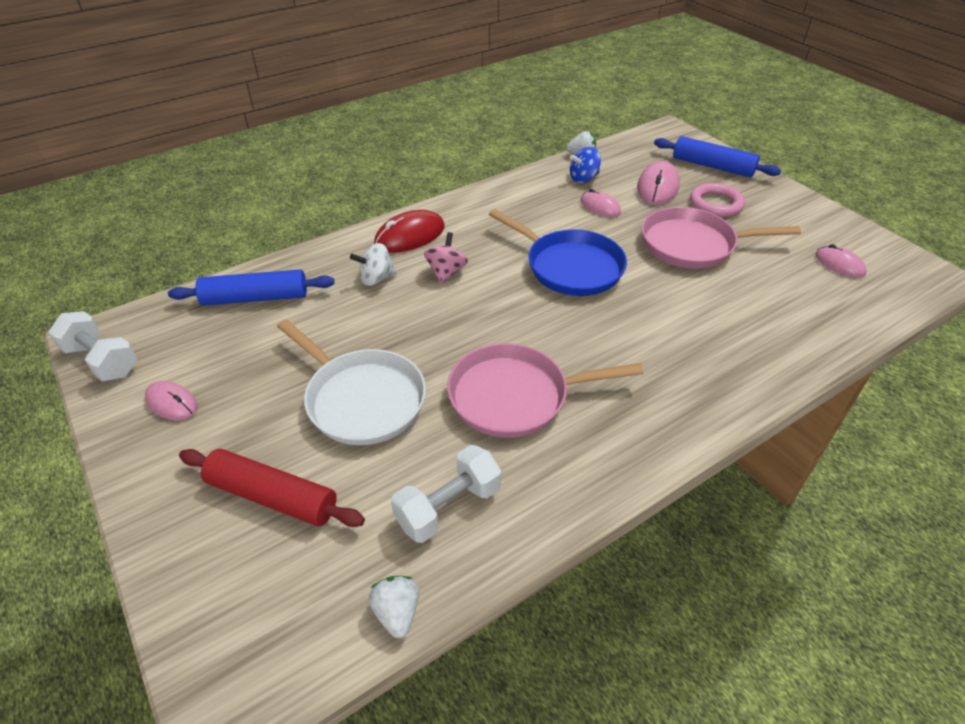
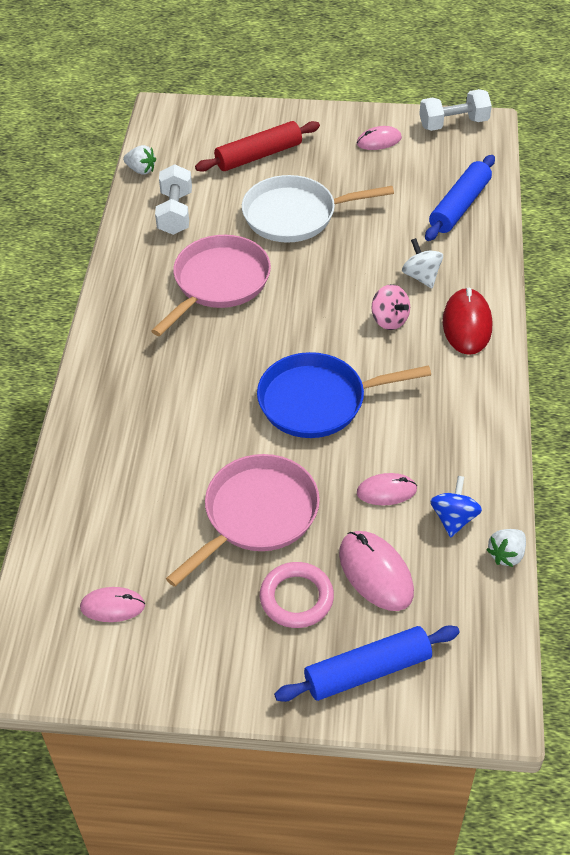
camera: 130 degrees right, 5 degrees up
white spinning top [350,243,397,286] -> white spinning top turned 45 degrees counterclockwise [402,238,443,288]

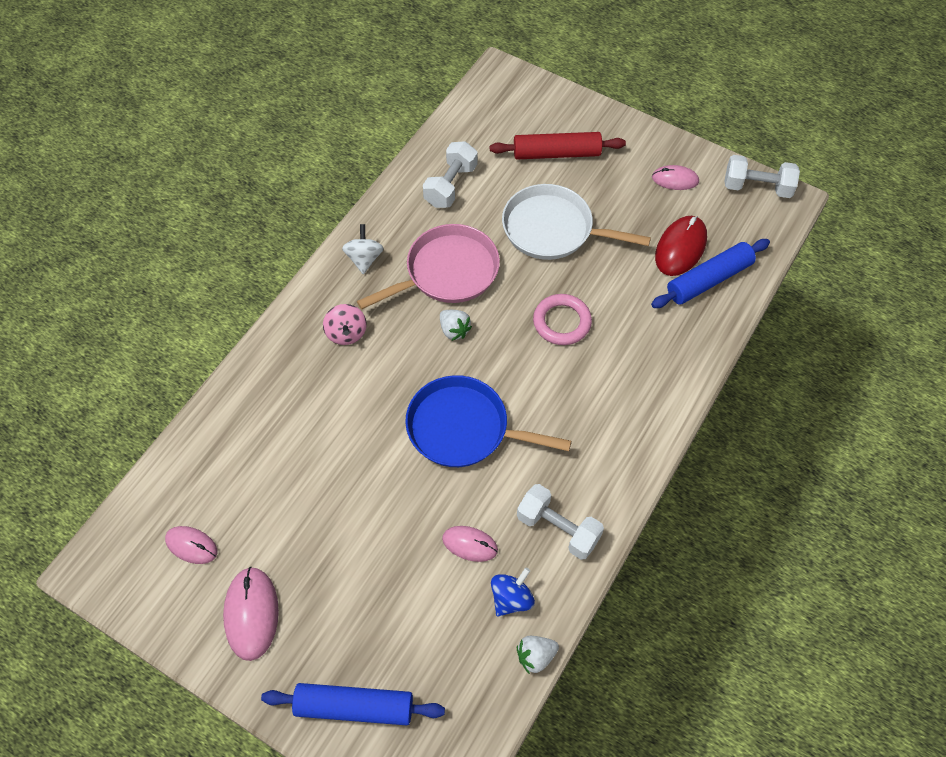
camera: 25 degrees right, 10 degrees up
white strawberry [123,145,156,175] -> white strawberry moved to [440,310,472,341]
pink pan [166,454,320,587] -> none
pink ring [260,562,334,628] -> pink ring moved to [533,294,592,345]
pink mouse [339,531,414,611] -> pink mouse moved to [223,567,279,661]
pink spinning top [372,284,410,330] -> pink spinning top moved to [323,304,367,345]
white spinning top [402,238,443,288] -> white spinning top moved to [342,224,384,274]
red mouse [443,288,492,355] -> red mouse moved to [655,216,707,276]
none -> white dumbbell [517,484,604,560]

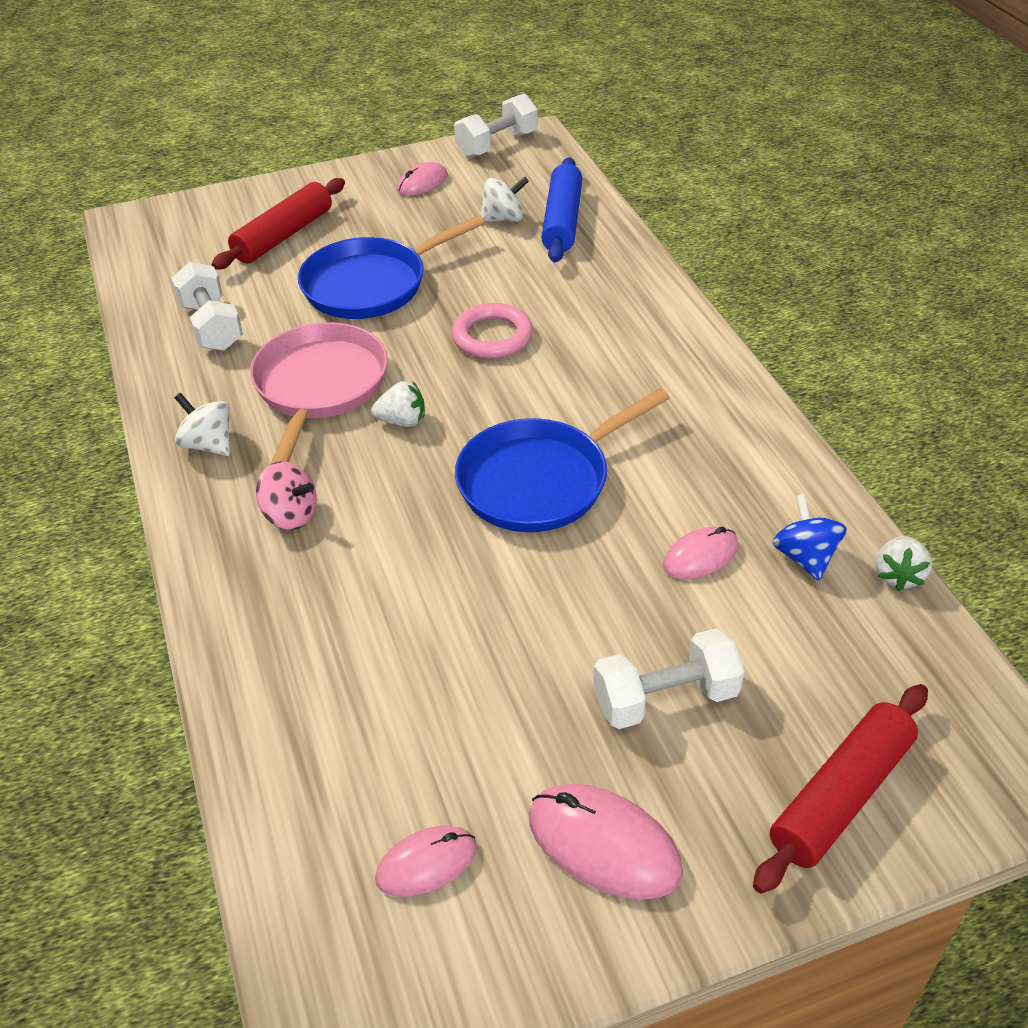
camera: 50 degrees left, 15 degrees down
blue rolling pin [261,683,445,725] -> red rolling pin [753,684,928,894]
white pan [502,184,651,260] -> blue pan [298,215,485,319]
white dumbbell [517,484,604,560] -> white dumbbell moved to [593,629,744,729]
red mouse [655,216,707,276] -> white spinning top [480,176,529,222]

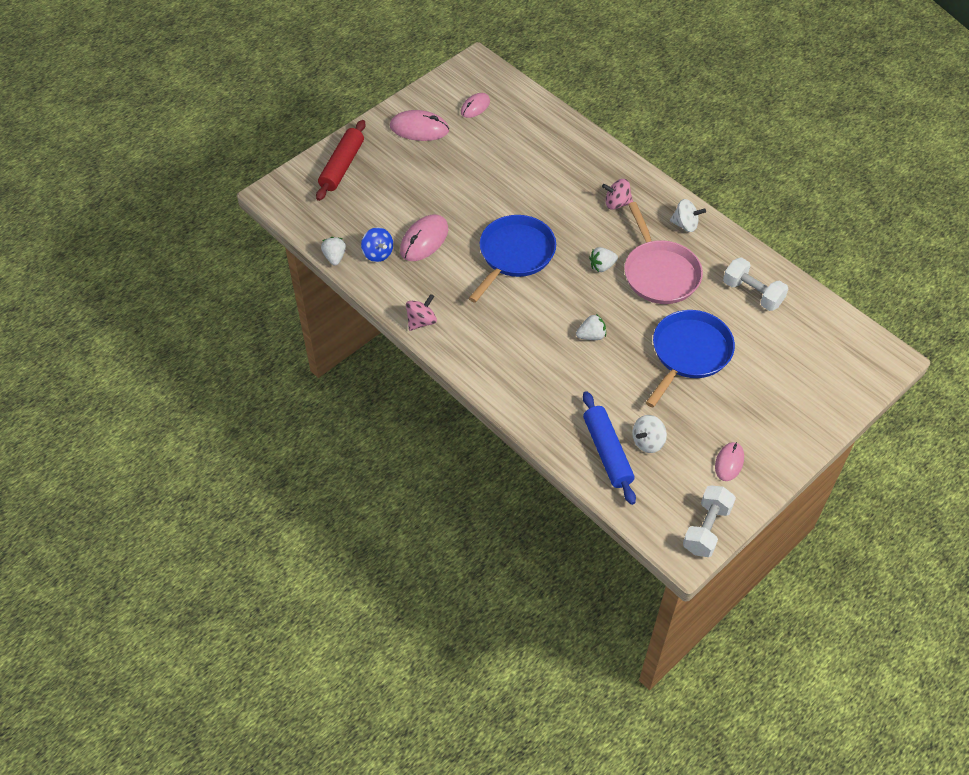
camera: 155 degrees right, 10 degrees up
red rolling pin [212,178,345,270] -> none
pink ring [452,303,533,359] -> white strawberry [576,314,606,340]
white dumbbell [593,629,744,729] -> none
pink mouse [663,526,738,579] -> pink mouse [400,215,448,261], size x1.57
none -> pink spinning top [406,294,437,331]

